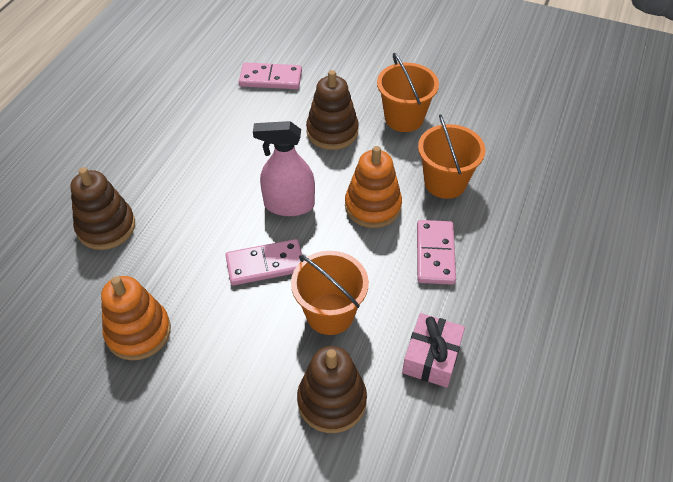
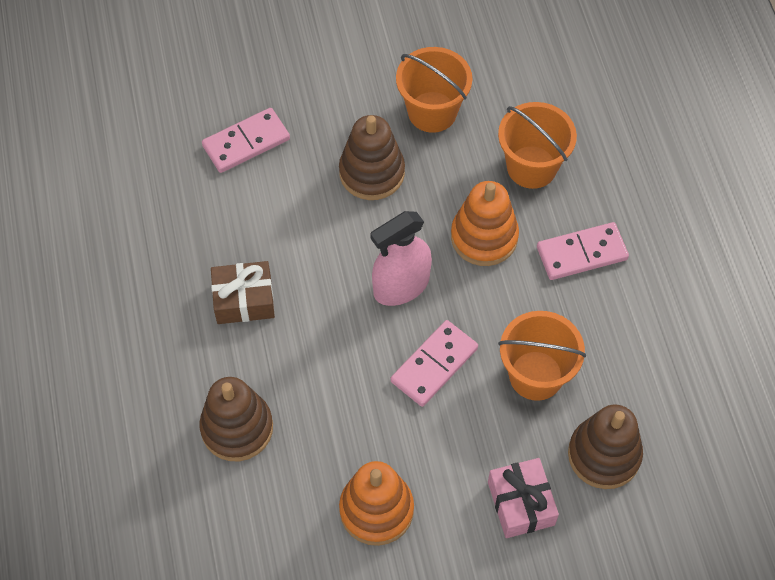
camera: 35 degrees left, 10 degrees up
pink gift [402,313,465,388] -> pink gift moved to [488,458,559,538]
pink domino [417,220,456,285] -> pink domino turned 75 degrees counterclockwise [537,222,629,280]
none -> brown gift [211,261,275,324]

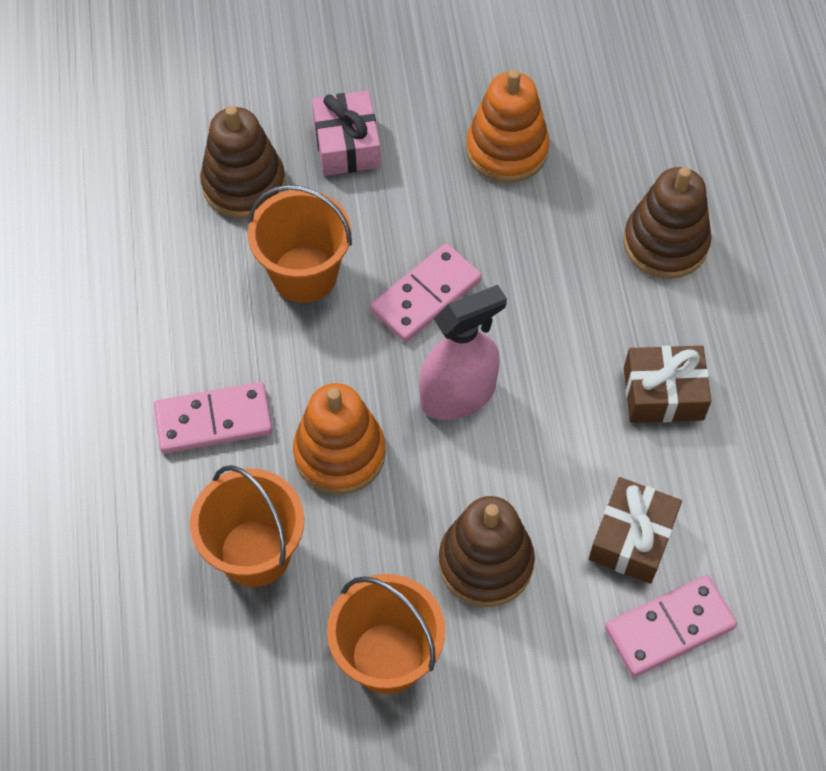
camera: 175 degrees left, 0 degrees up
none -> brown gift [589,477,682,584]

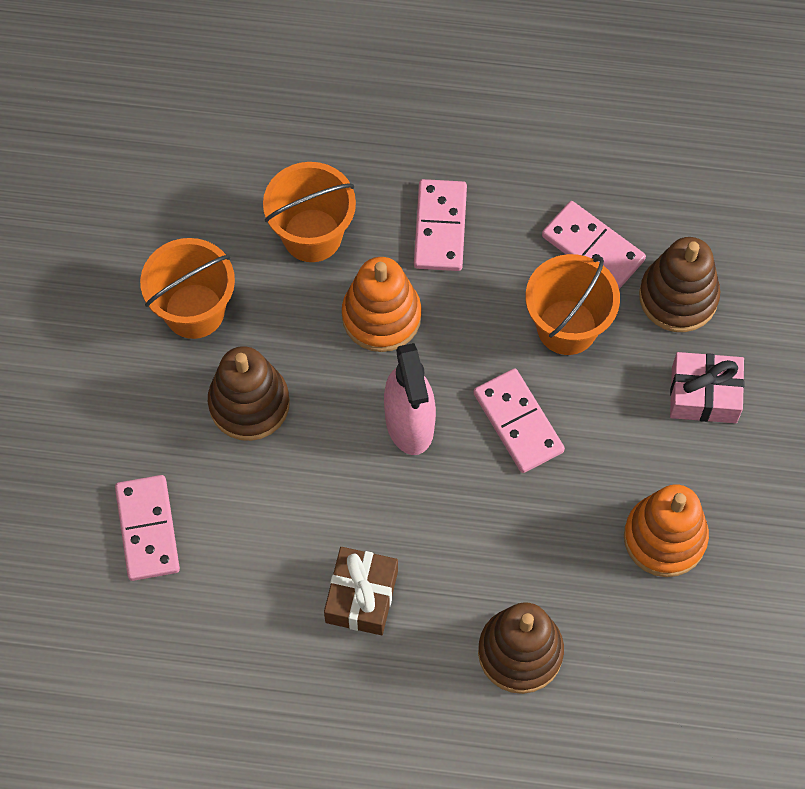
camera: 105 degrees right, 5 degrees up
brown gift [589,477,682,584] -> none
none -> pink domino [542,201,646,289]

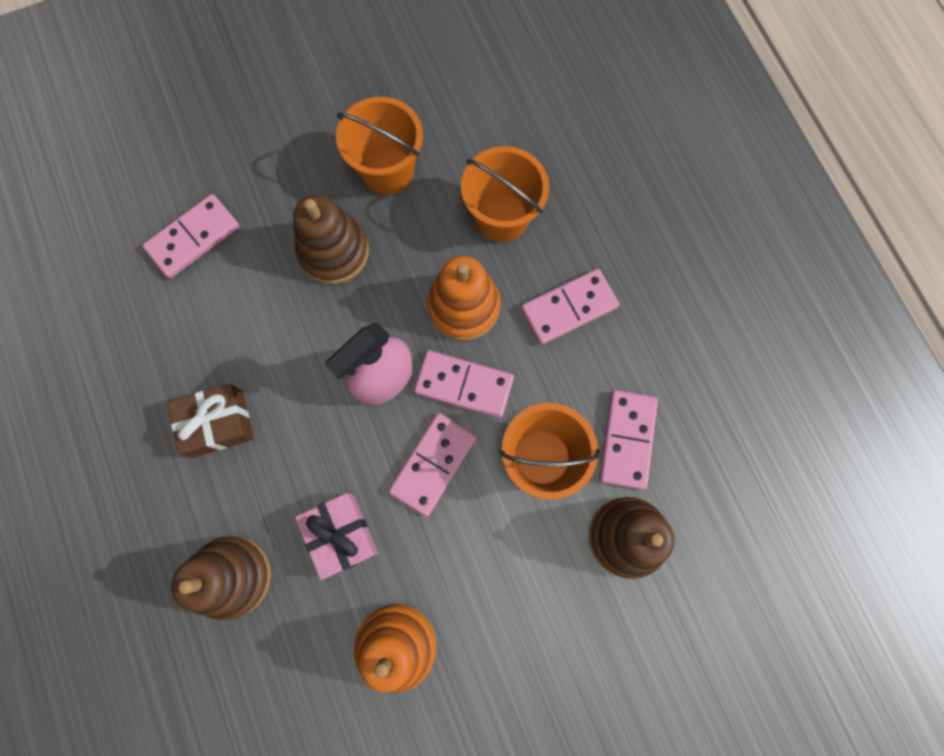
camera: 60 degrees right, 10 degrees up
pink gift [670,352,745,423] -> pink gift moved to [295,493,378,580]
none -> pink domino [414,350,514,418]

